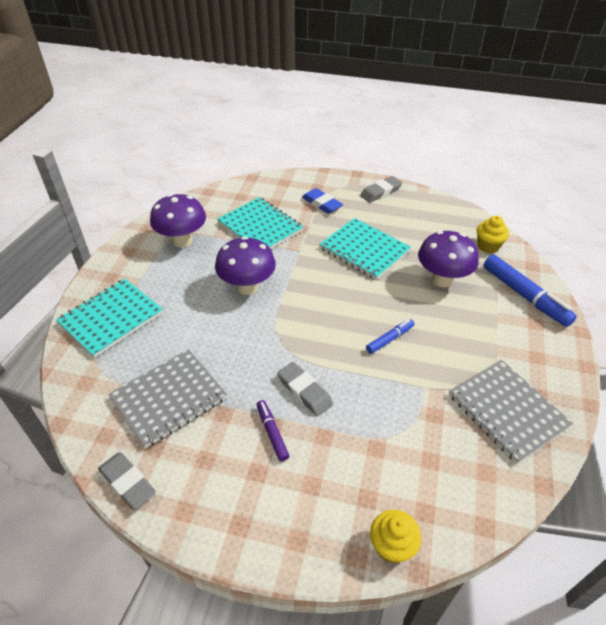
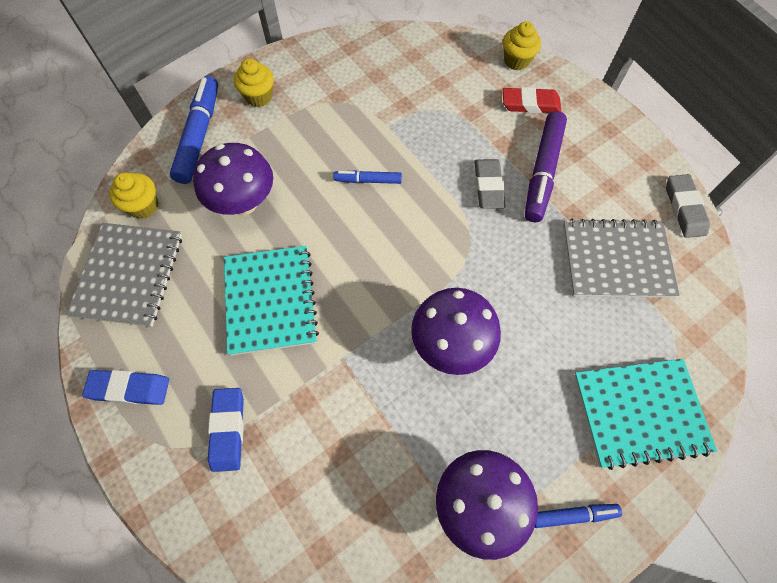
camera: 140 degrees left, 20 degrees up
turquoise notebook [217,197,303,249] -> none
purple marker [257,400,289,461] -> purple marker [525,111,567,222], size x1.88
grey eraser [360,176,402,203] -> blue eraser [82,370,169,405]
grey notebook [449,360,573,464] -> grey notebook moved to [66,223,182,327]
none -> yellow cupcake [234,59,274,107]
none -> red eraser [503,87,561,113]
none -> blue marker [535,504,622,528]

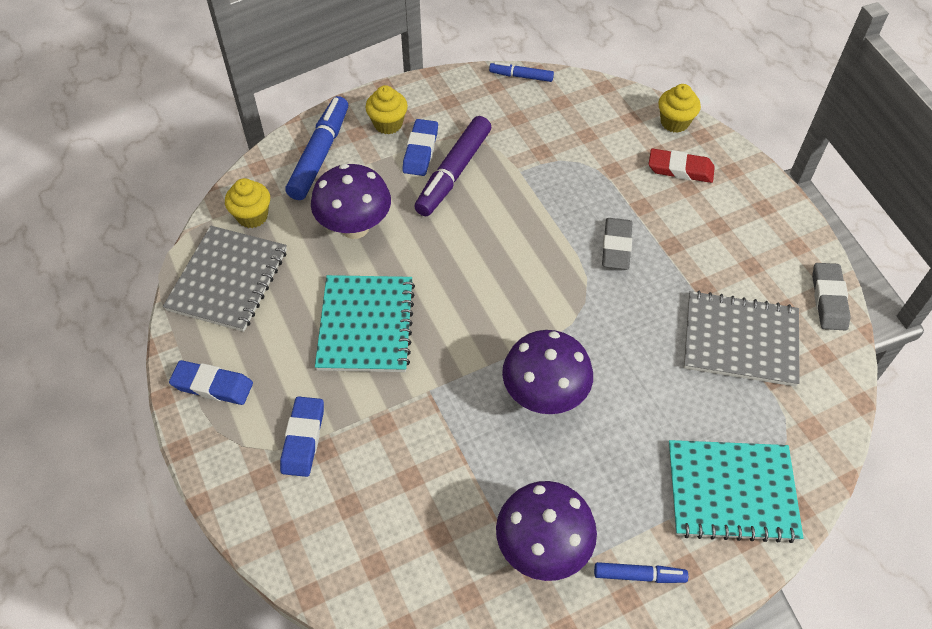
camera: 10 degrees right, 10 degrees down
blue marker [333,170,402,184] -> blue marker moved to [489,62,554,82]
purple marker [525,111,567,222] -> purple marker moved to [414,116,491,216]
none -> blue eraser [402,119,438,176]

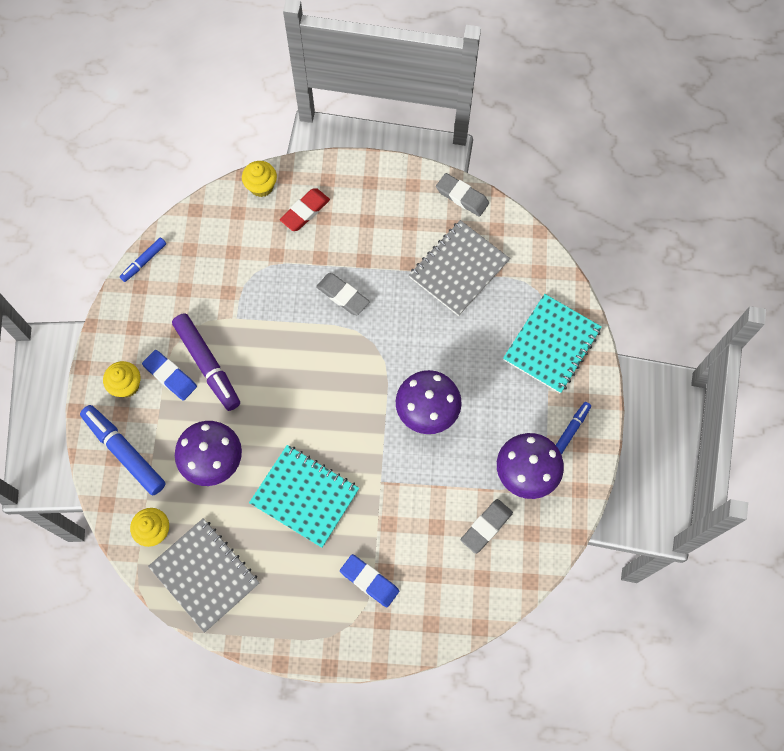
camera: 60 degrees left, 15 degrees up
blue eraser [169,360,253,405] -> none
none -> grey eraser [461,499,513,554]

